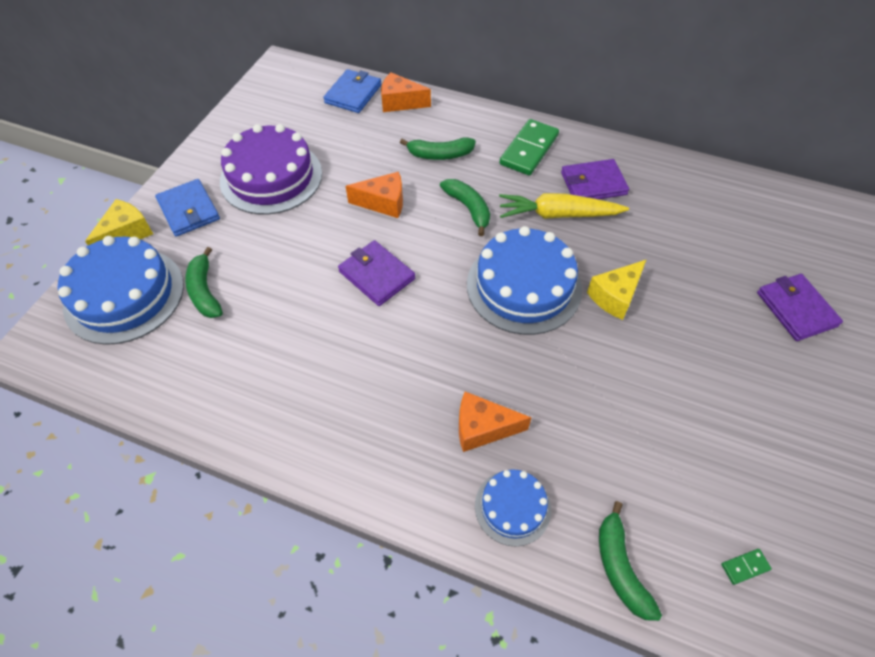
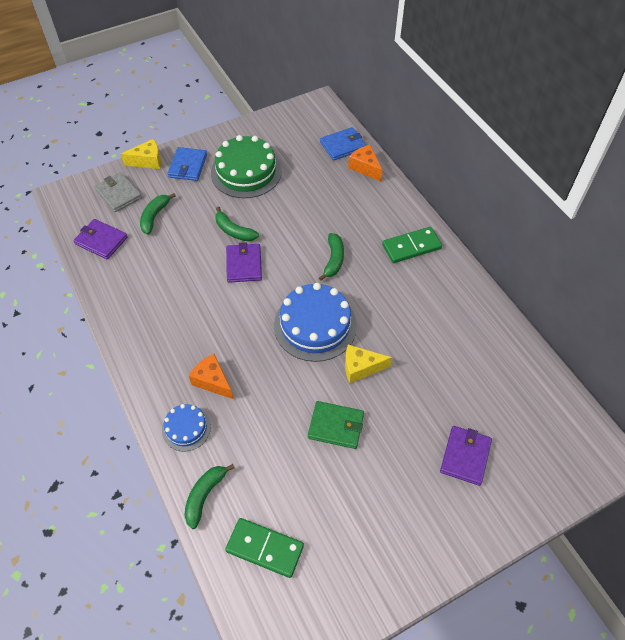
camera: 40 degrees right, 0 degrees up
blue cake [58,236,184,345] -> grey wallet [94,172,142,212]
purple cake [220,124,322,214] -> green cake [211,135,282,198]
orange cheese [346,172,403,218] -> none
green banana [400,137,476,160] -> green banana moved to [215,207,259,241]
yellow carrot [499,193,629,219] -> none
purple wallet [561,159,629,199] -> purple wallet moved to [73,219,128,259]
green domino [721,549,772,585] -> green domino [225,518,304,578], size x2.43
none -> green wallet [308,401,364,449]

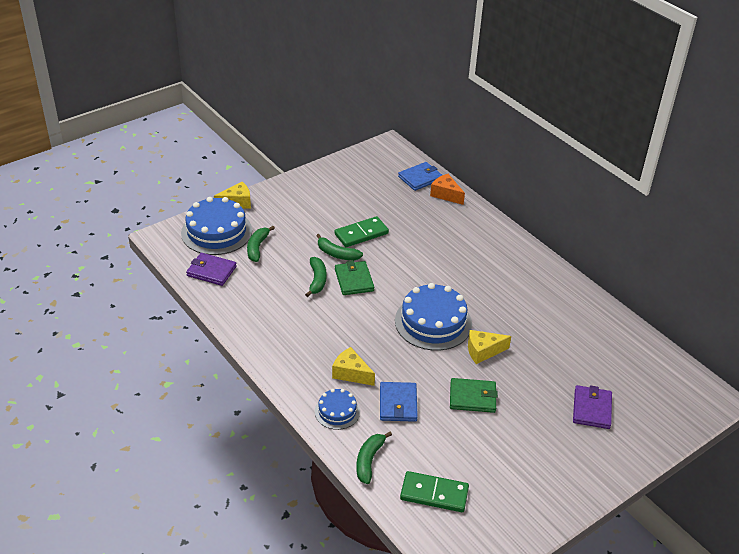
camera: 10 degrees left, 15 degrees down
grey wallet [94,172,142,212] -> blue cake [181,197,252,255]
blue wallet [167,147,207,181] -> blue wallet moved to [380,382,418,422]
orange cheese [189,354,233,399] -> yellow cheese [332,347,375,386]
green cake [211,135,282,198] -> none
purple wallet [226,242,262,283] -> green wallet [335,261,374,295]
green banana [319,233,344,281] -> green banana moved to [305,257,327,297]
green domino [382,227,442,263] -> green domino moved to [334,216,389,247]

